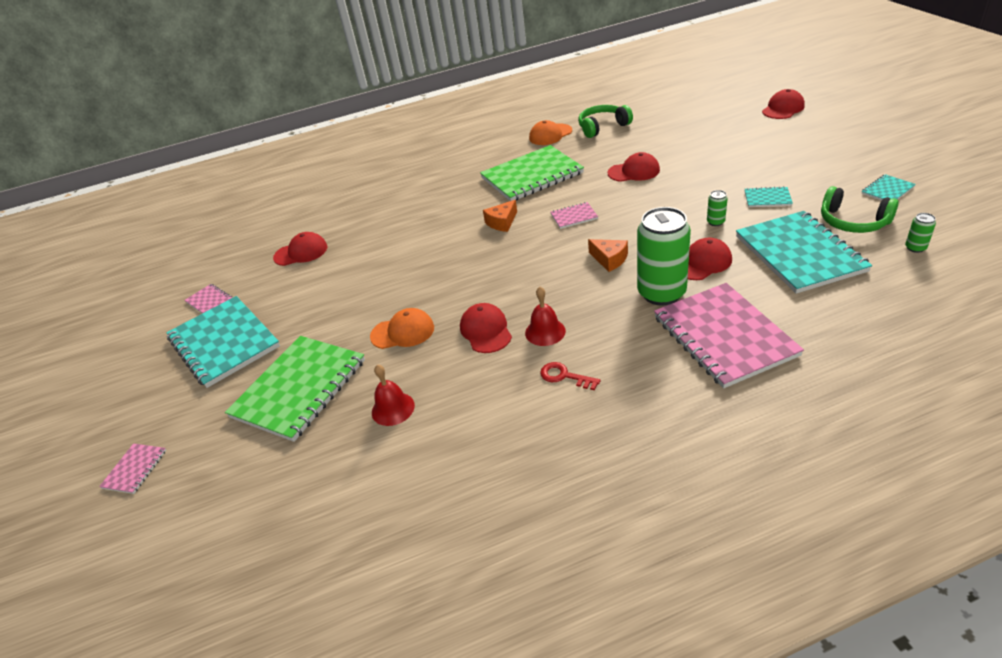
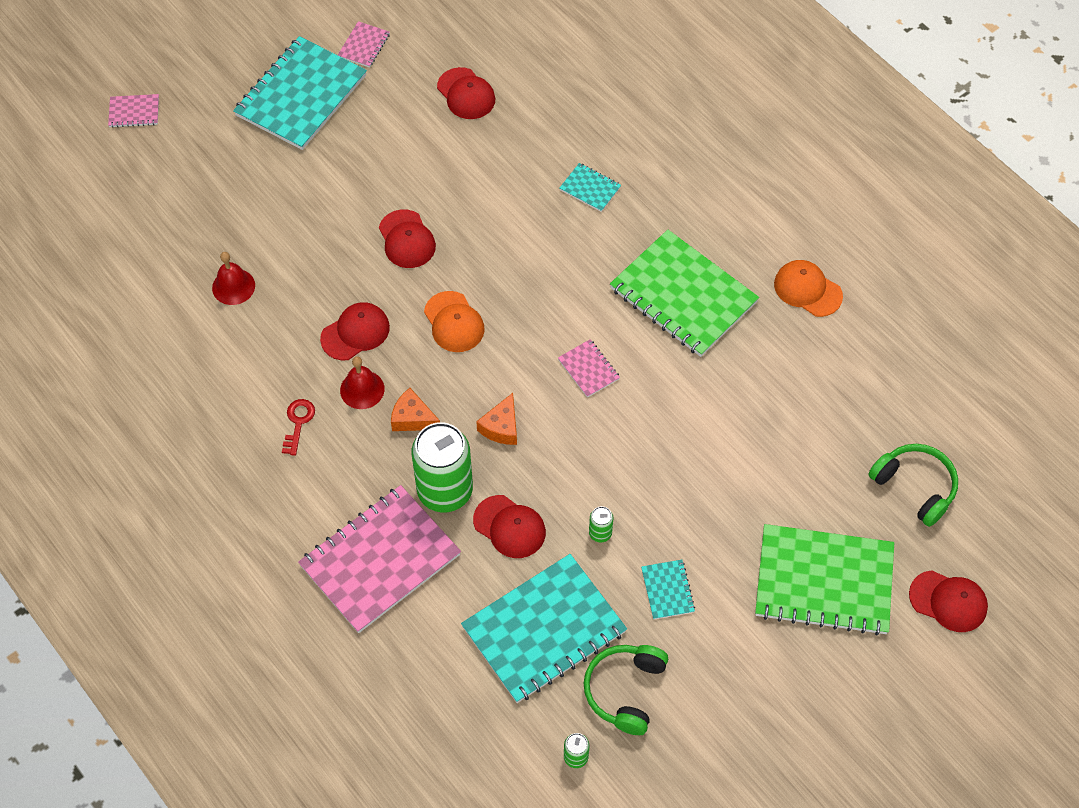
camera: 65 degrees right, 20 degrees up
green notebook [225,336,365,442] -> green notebook moved to [755,524,894,636]
orange cap [370,308,434,349] -> orange cap moved to [424,291,485,352]
orange cheese [483,200,517,232] -> orange cheese moved to [391,388,440,431]
green headphones [578,105,633,138] -> green headphones moved to [868,444,958,527]
red cap [608,152,660,182] -> red cap moved to [379,209,436,268]
turquoise notebook [862,174,916,201] -> turquoise notebook moved to [560,163,621,212]

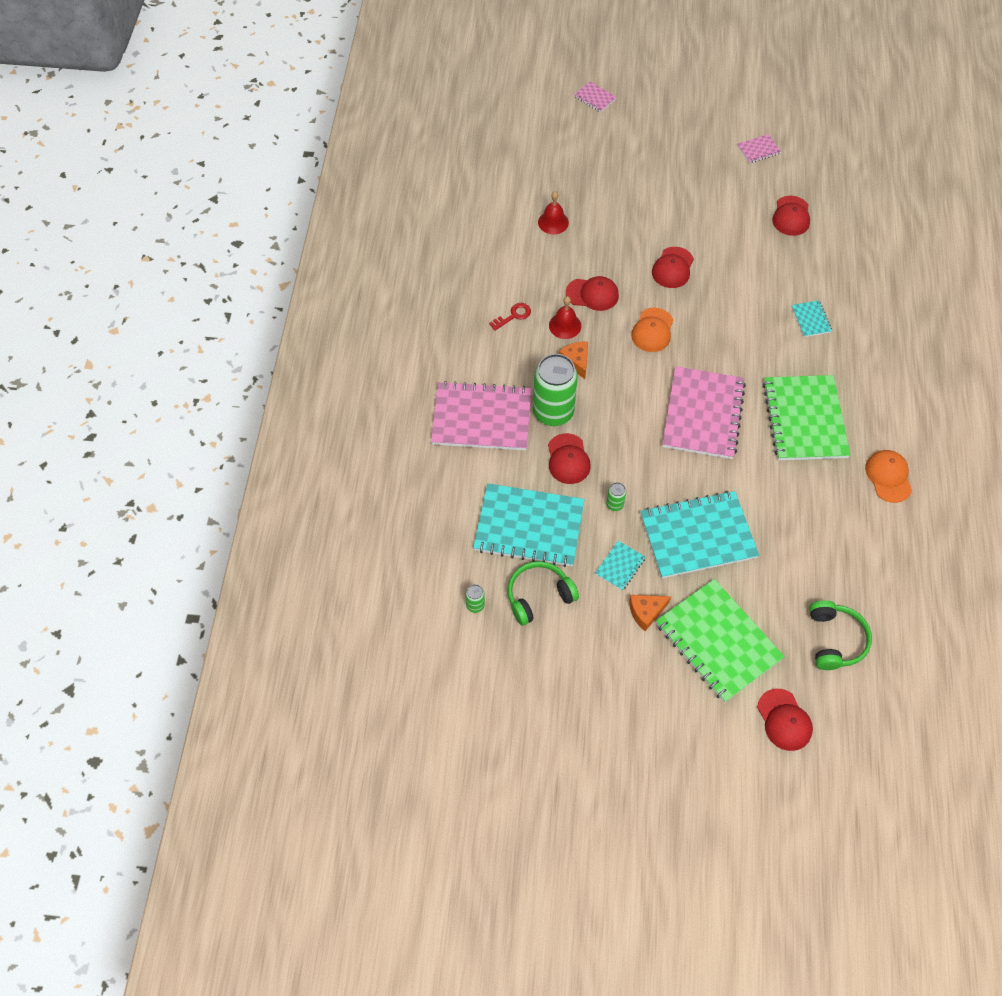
camera: 45 degrees right, 0 degrees up
turquoise notebook [233,36,367,150] -> turquoise notebook moved to [640,491,759,578]
orange cheese [476,393,517,445] -> orange cheese moved to [629,595,671,631]
pink notebook [558,339,620,398] -> pink notebook [662,366,746,459], size x2.32

